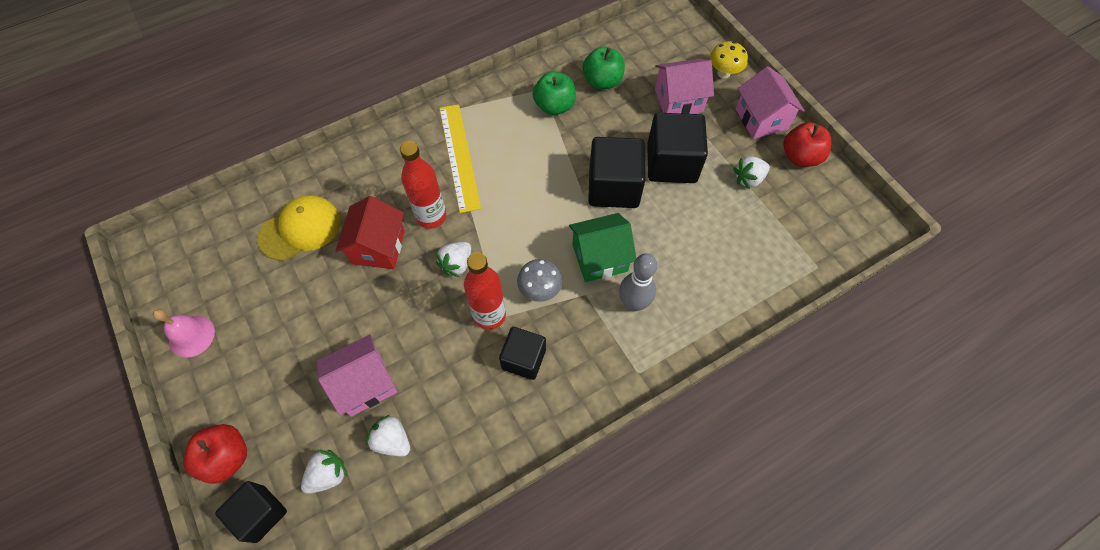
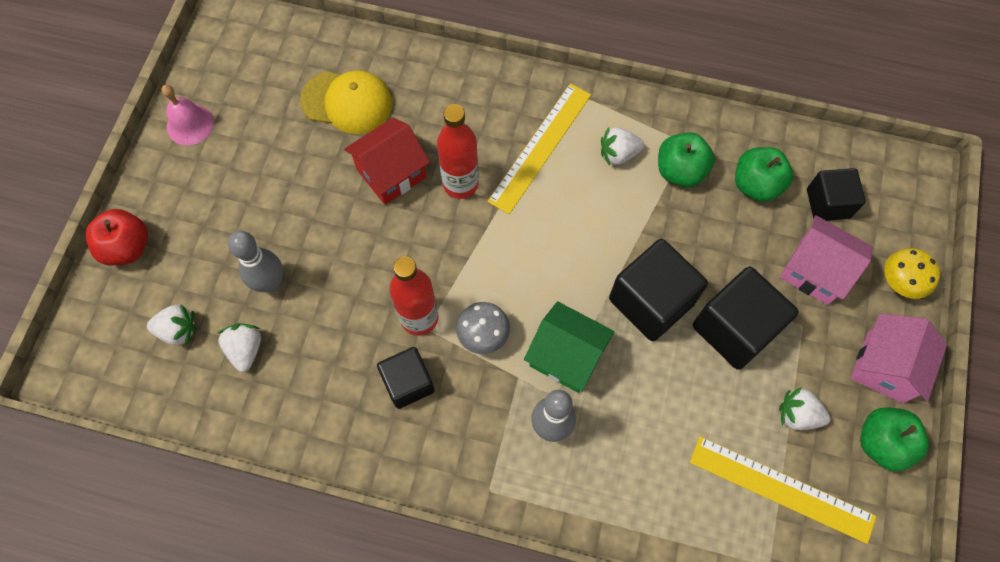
camera: 45 degrees right, 5 degrees up
black cube [215,481,287,543] -> black cube moved to [807,168,866,221]
pink house [316,334,397,417] -> grey bowling pin [228,231,283,292]
white strawberry [436,242,471,277] -> white strawberry moved to [601,127,644,166]
red apple [783,122,831,167] -> green apple [860,408,929,472]
none -> yellow ruler [689,436,876,544]

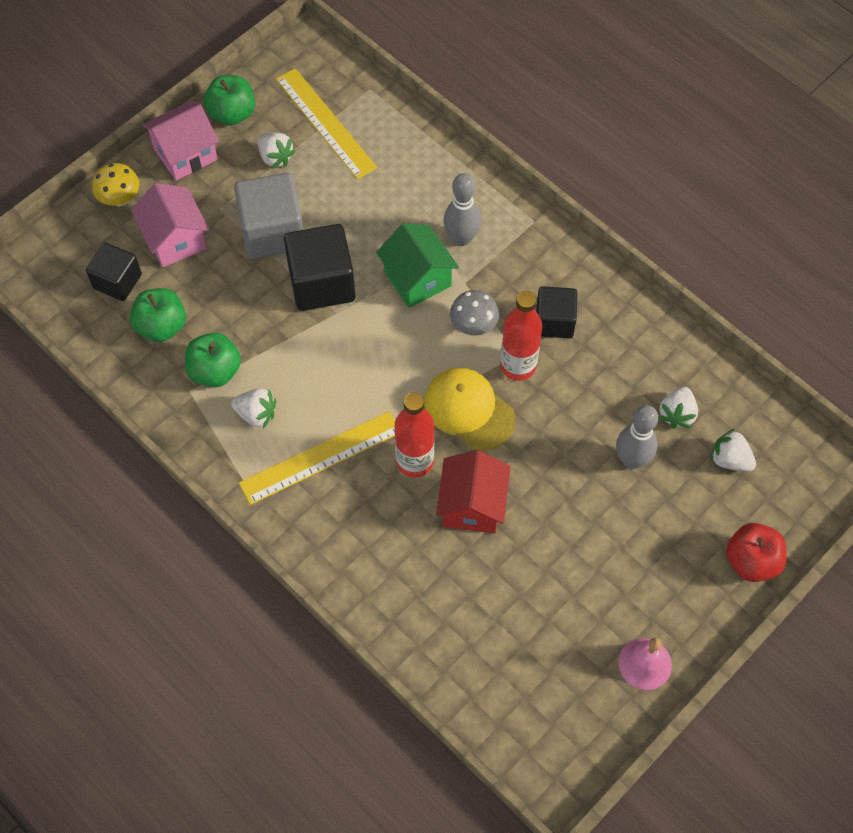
camera: 150 degrees left, 5 degrees down
yellow cap [300,70,393,134] -> yellow cap moved to [424,368,515,451]
red house [344,118,430,205] -> red house turned 75 degrees counterclockwise [436,450,511,533]
black cube [693,267,799,370] -> grey cube [234,173,303,259]

